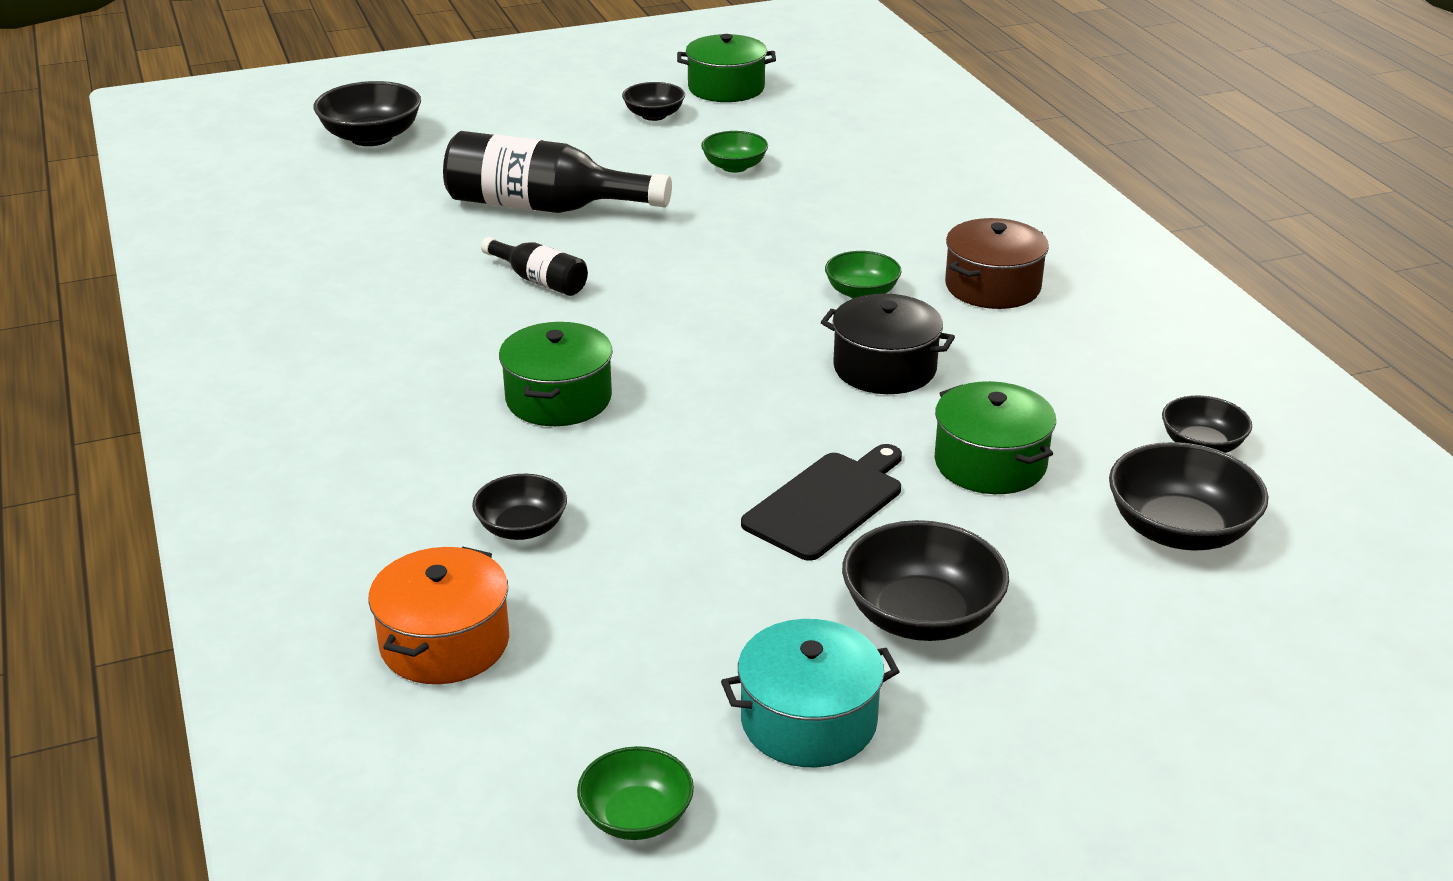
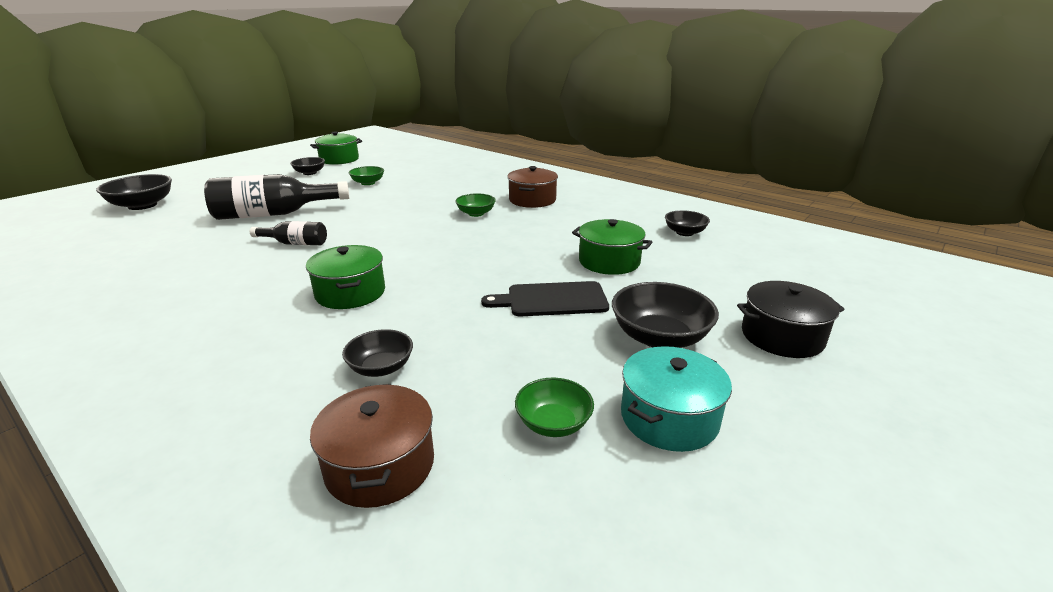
camera: 30 degrees left, 5 degrees down
orange pot [368,547,509,684] -> brown pot [310,384,434,508]
green bowl [577,746,694,840] -> green bowl moved to [515,378,594,437]
black cutting board [741,444,902,561] -> black cutting board turned 105 degrees counterclockwise [481,281,609,316]
black pot [821,293,955,394] -> black pot moved to [737,281,845,358]
black bowl [1109,442,1269,551] -> none

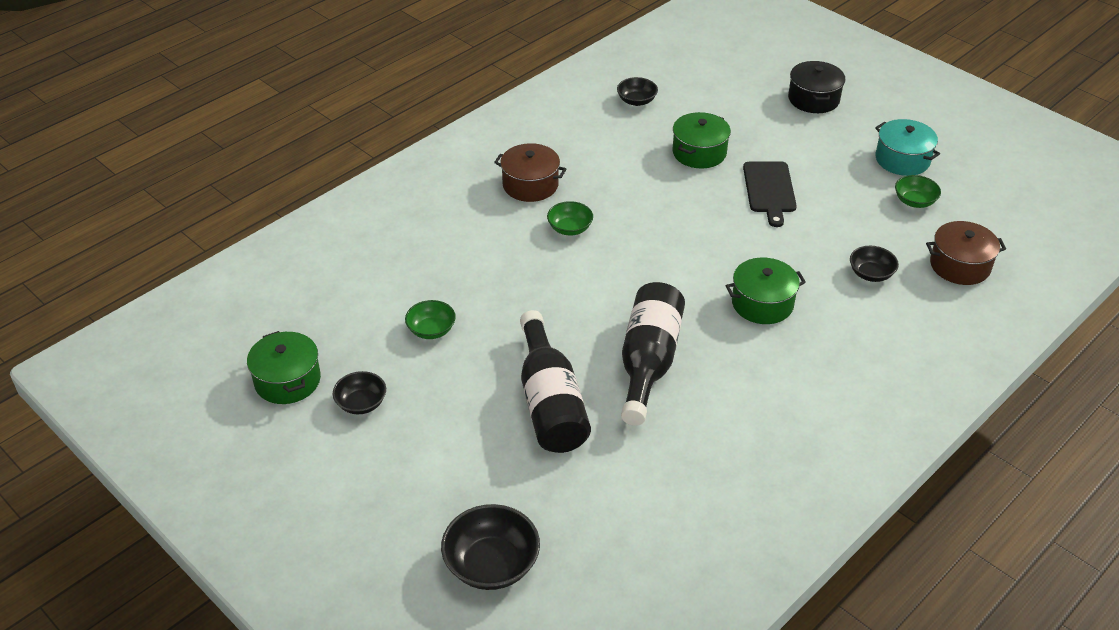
camera: 85 degrees left, 15 degrees up
black bottle [250,221,327,245] -> black bottle [621,282,685,426], size x1.94
black bowl [612,282,719,348] -> none

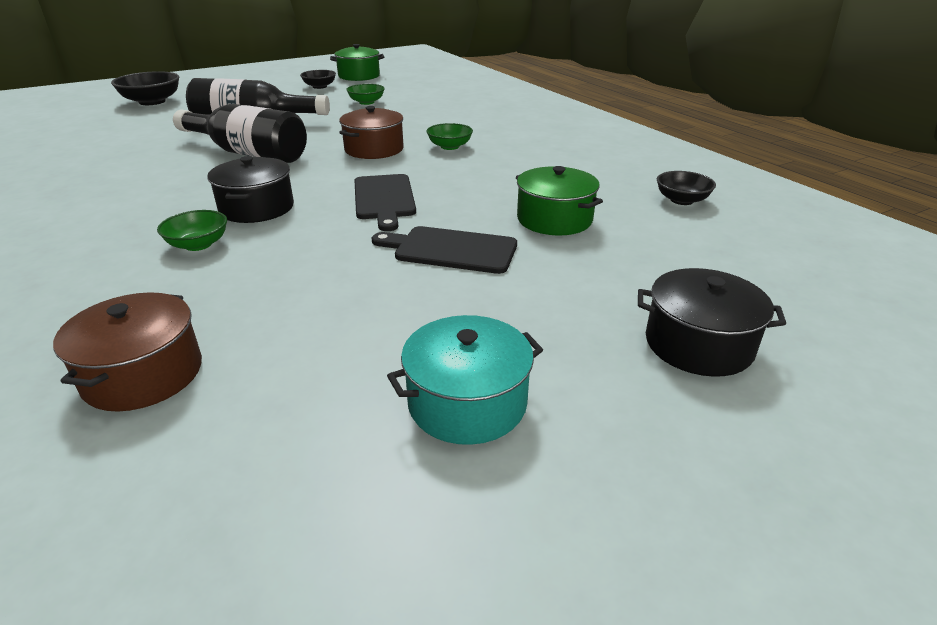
camera: 105 degrees right, 10 degrees down
brown pot [494,143,566,202] -> brown pot moved to [339,106,403,159]
green pot [725,258,806,324] -> black pot [207,156,294,223]
black bowl [850,246,899,282] -> none
green bowl [895,175,941,208] -> green bowl moved to [157,210,227,251]
none -> black cutting board [354,174,416,231]

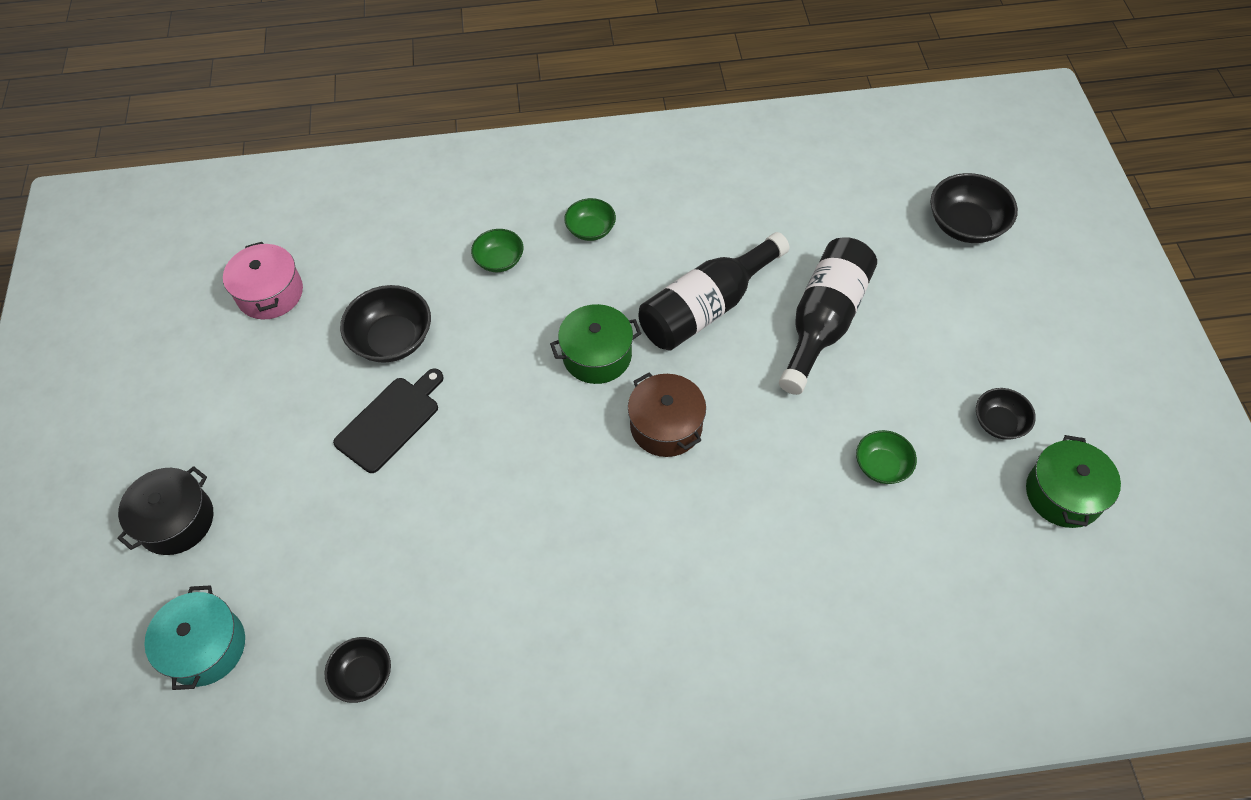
camera: 115 degrees right, 25 degrees up
brown pot [53,292,202,412] -> none
black pot [207,156,294,223] -> none
black cutting board [354,174,416,231] -> none
turquoise pot [387,315,543,445] -> turquoise pot moved to [144,585,245,690]
green bowl [426,123,473,150] -> green bowl moved to [564,198,616,241]
green pot [516,166,603,235] -> green pot moved to [550,304,642,384]
none -> pink pot [223,242,303,319]
none -> black bowl [340,285,431,363]

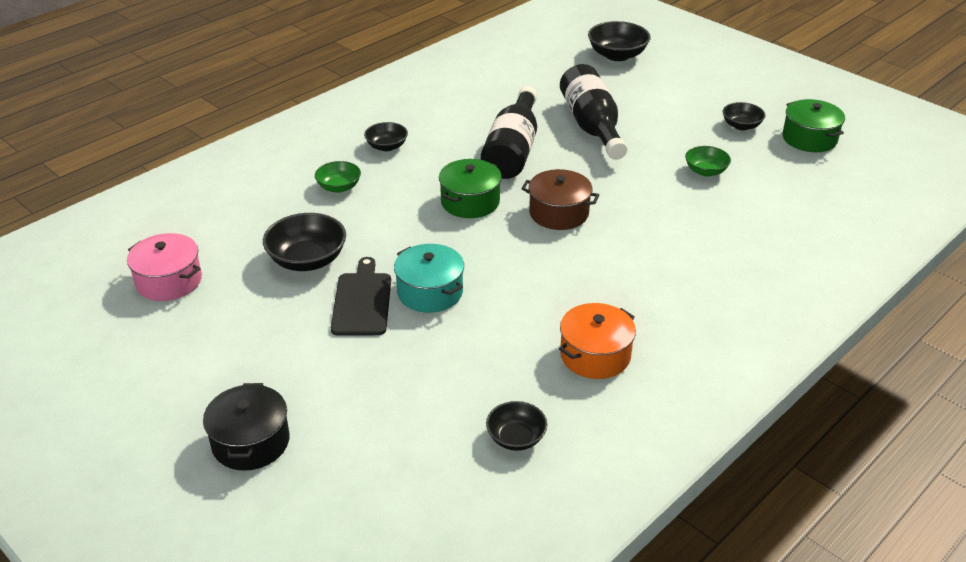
camera: 40 degrees left, 20 degrees down
turquoise pot [144,585,245,690] -> turquoise pot moved to [394,244,464,313]
green bowl [564,198,616,241] -> black bowl [364,122,408,151]
none -> orange pot [559,303,636,379]

